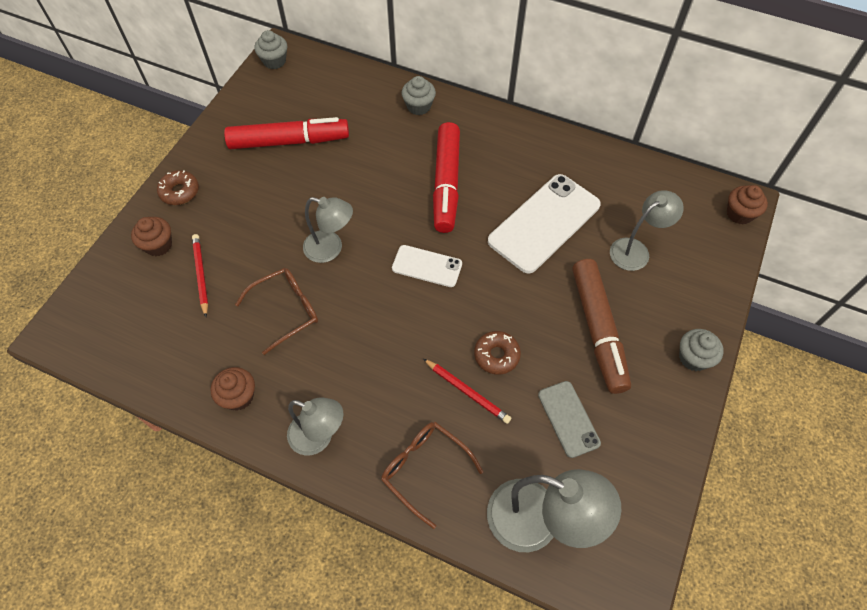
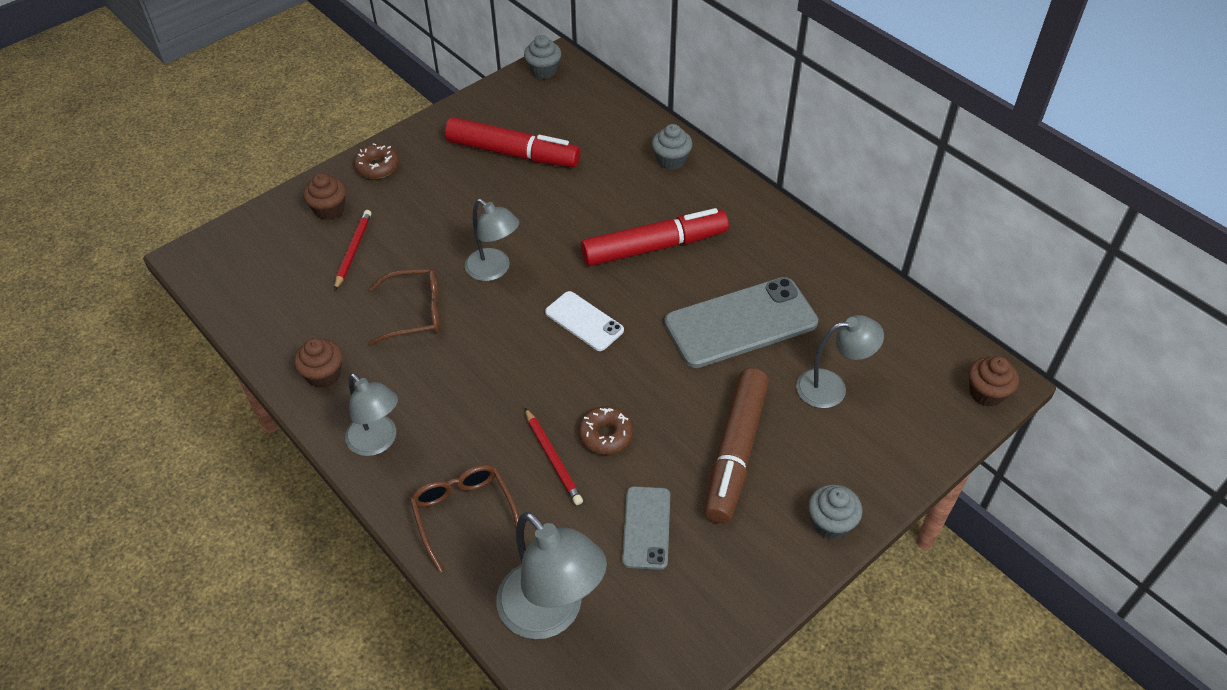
camera: 25 degrees right, 10 degrees down
red marker [433,122,460,233] -> red marker turned 135 degrees counterclockwise [581,208,729,266]
white phone [488,174,601,274] -> grey phone [664,277,818,368]

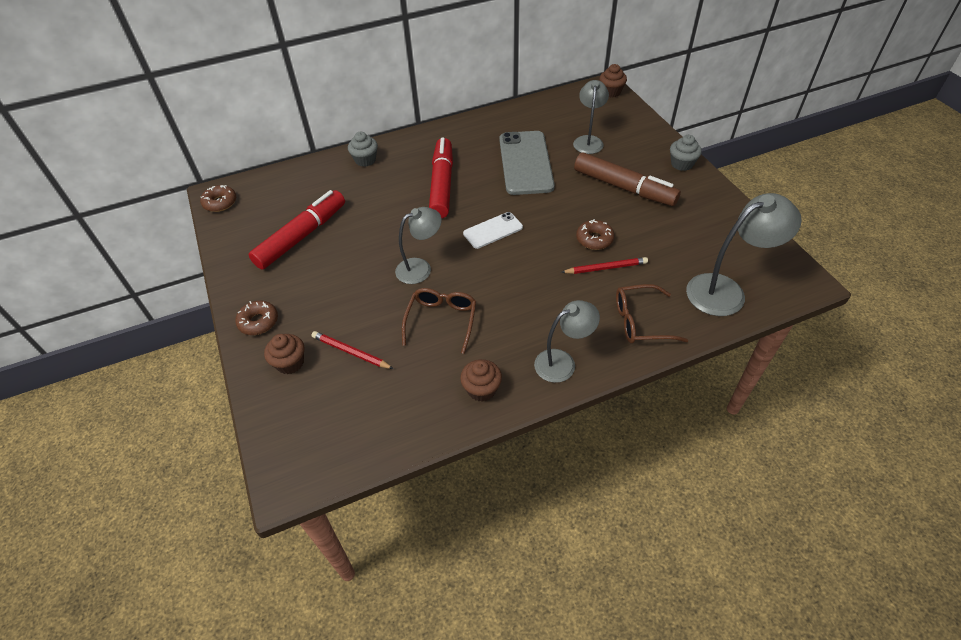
camera: 70 degrees left, 0 degrees up
grey cupcake [524,35,562,79] -> brown donut [200,185,236,212]
grey phone [622,486,670,570] -> none

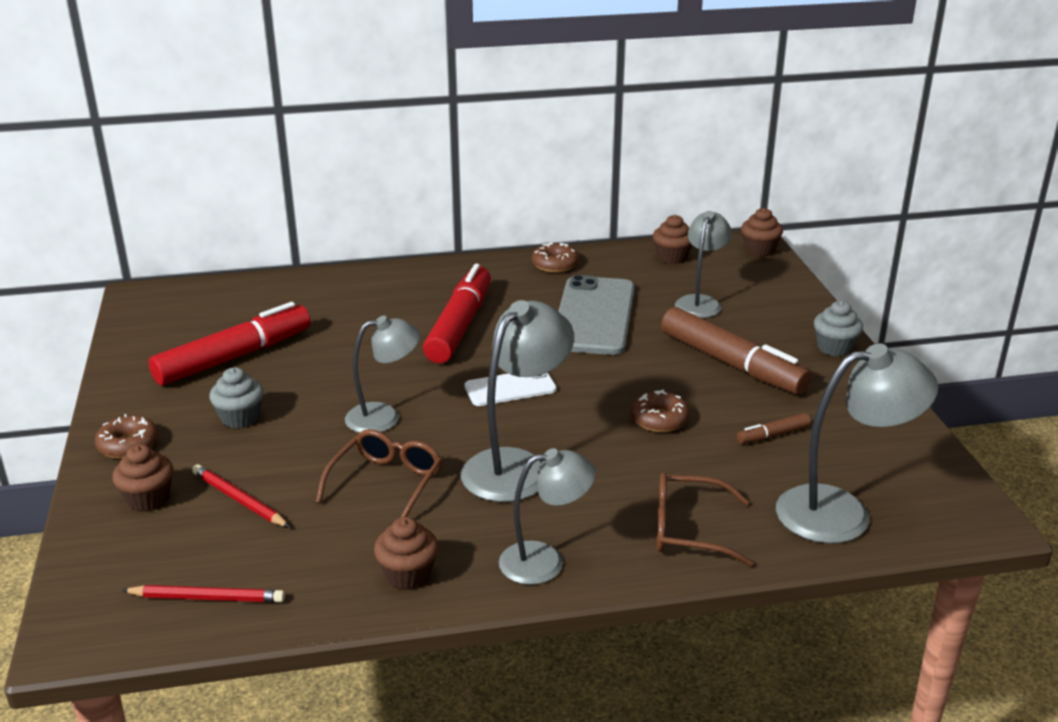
camera: 10 degrees right, 20 degrees down
brown donut [200,185,236,212] -> brown donut moved to [532,243,579,273]
grey cupcake [348,132,378,167] -> grey cupcake moved to [209,367,264,428]
red pencil [561,257,648,274] -> red pencil moved to [121,585,285,602]
none -> grey lamp [461,300,574,502]
none -> brown cupcake [653,215,692,264]
none -> brown marker [737,413,811,444]

